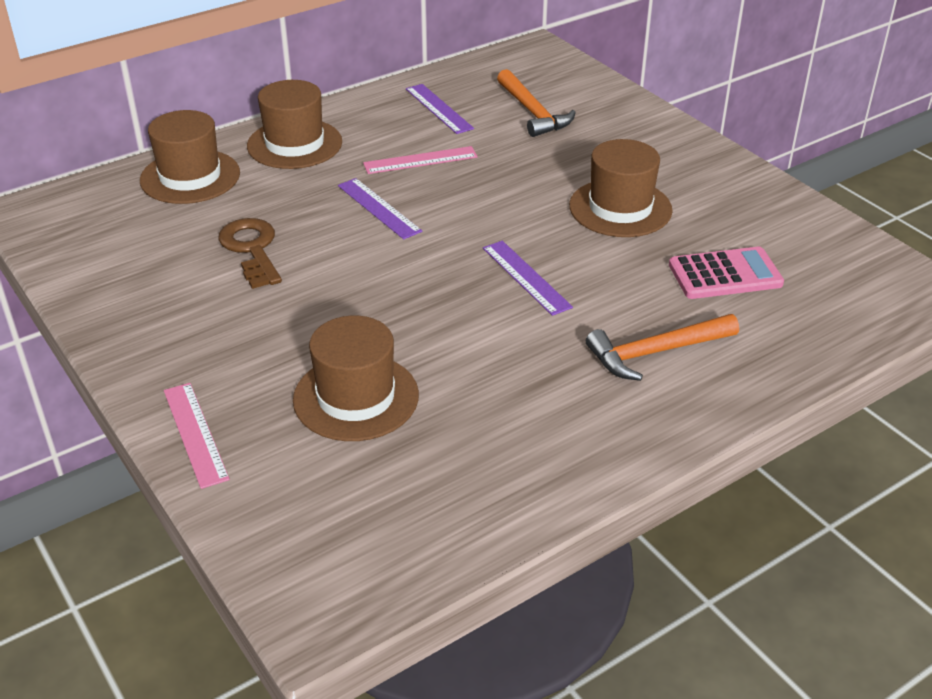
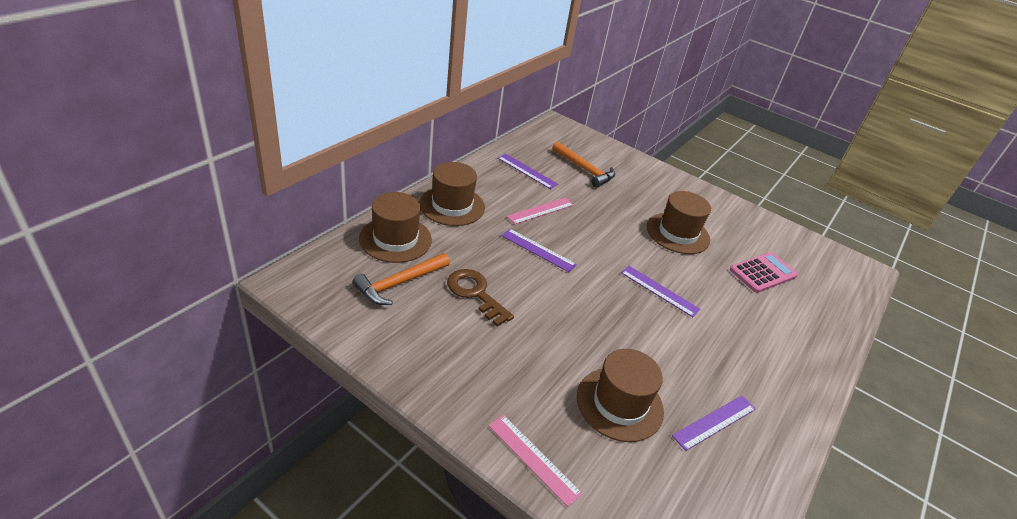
camera: 25 degrees left, 0 degrees up
orange hammer [586,314,739,381] -> orange hammer moved to [352,253,450,305]
none -> purple ruler [672,396,756,451]

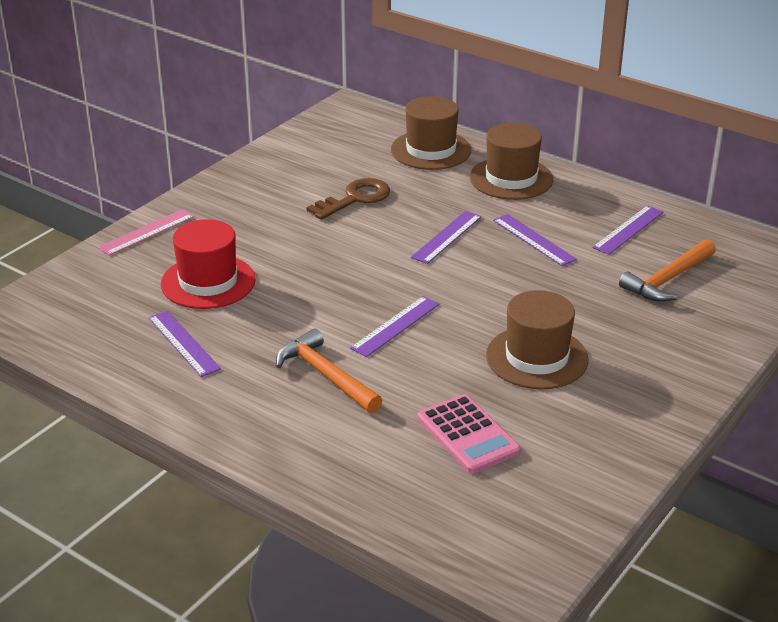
camera: 95 degrees right, 5 degrees down
orange hammer [352,253,450,305] -> orange hammer moved to [276,328,383,413]
pink ruler [506,197,574,225] -> purple ruler [493,214,577,266]
brown hat [577,349,664,442] -> red hat [161,219,256,309]

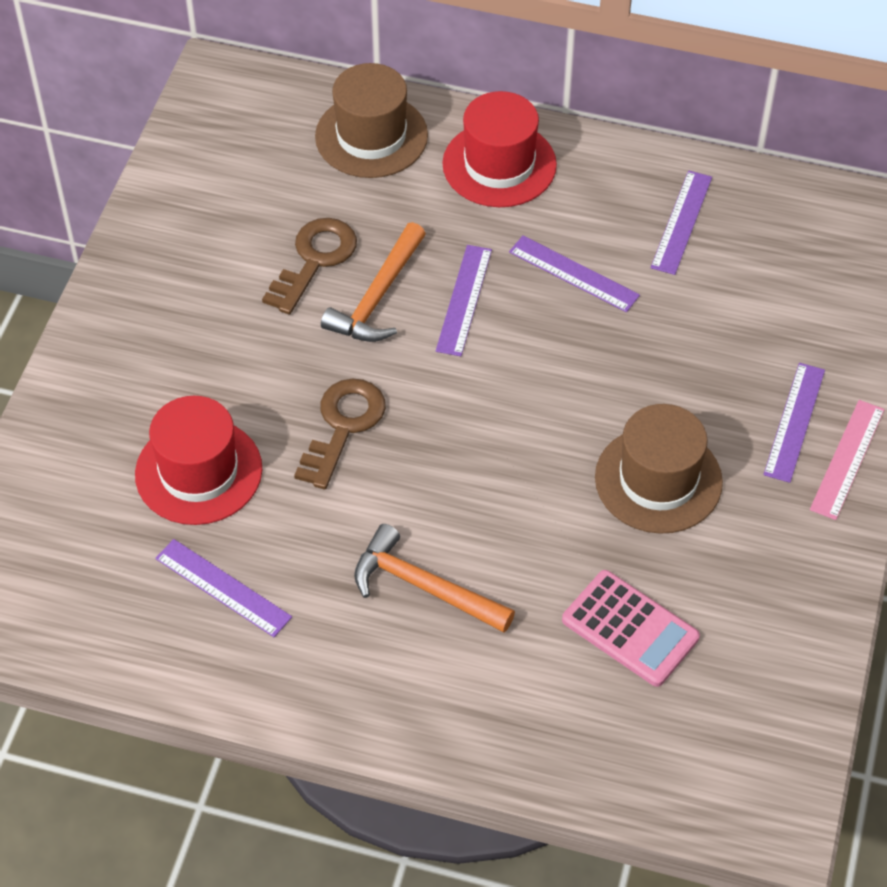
camera: 20 degrees left, 20 degrees up
pink ruler [98,209,194,256] -> pink ruler moved to [810,400,885,520]
purple ruler [350,296,439,357] -> purple ruler moved to [763,363,825,483]
brown hat [470,123,553,200] -> red hat [442,91,557,207]
orange hammer [619,239,716,302] -> orange hammer moved to [321,222,426,342]
none -> brown key [294,378,386,489]

